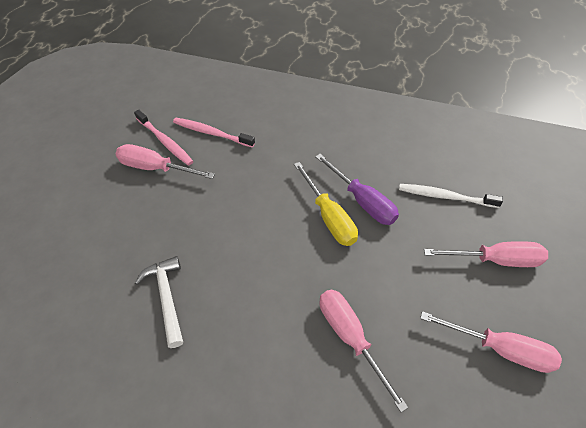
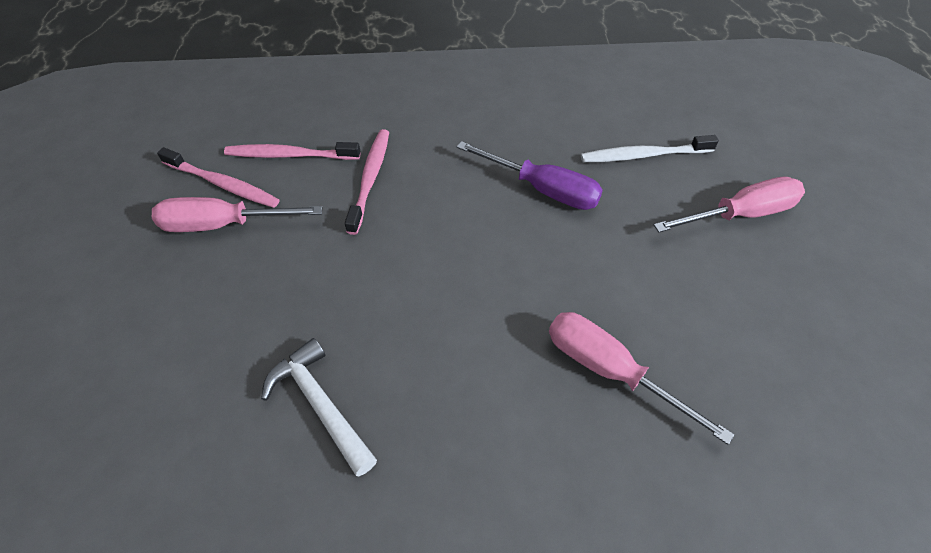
camera: 20 degrees left, 0 degrees up
yellow screwdriver [294,162,358,246] -> none
pink screwdriver [420,311,562,373] -> none
none -> pink toothbrush [345,129,389,235]

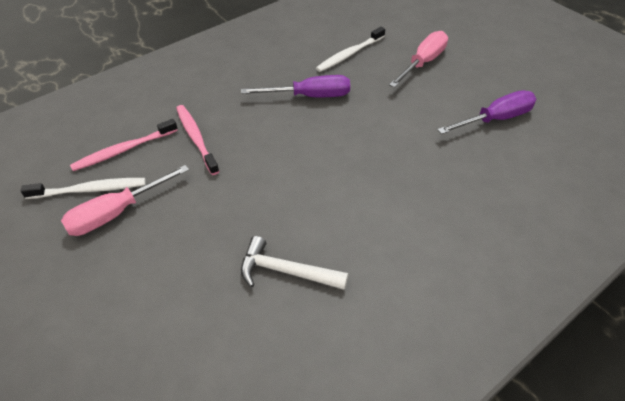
camera: 35 degrees left, 5 degrees down
pink toothbrush [157,147,280,208] -> white toothbrush [21,178,146,199]
pink screwdriver [549,312,734,445] -> none
none -> purple screwdriver [437,90,536,134]

